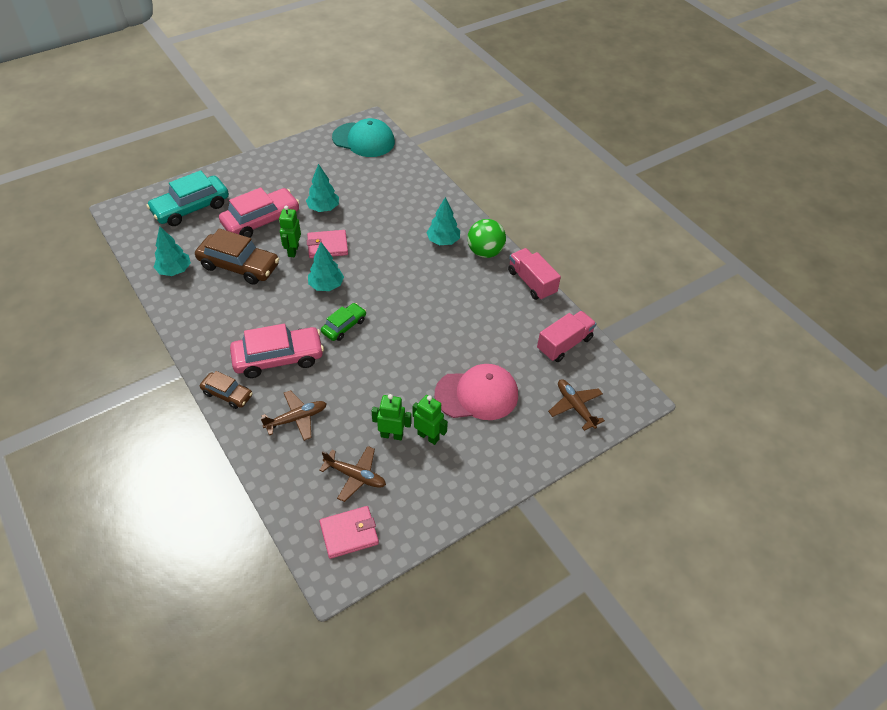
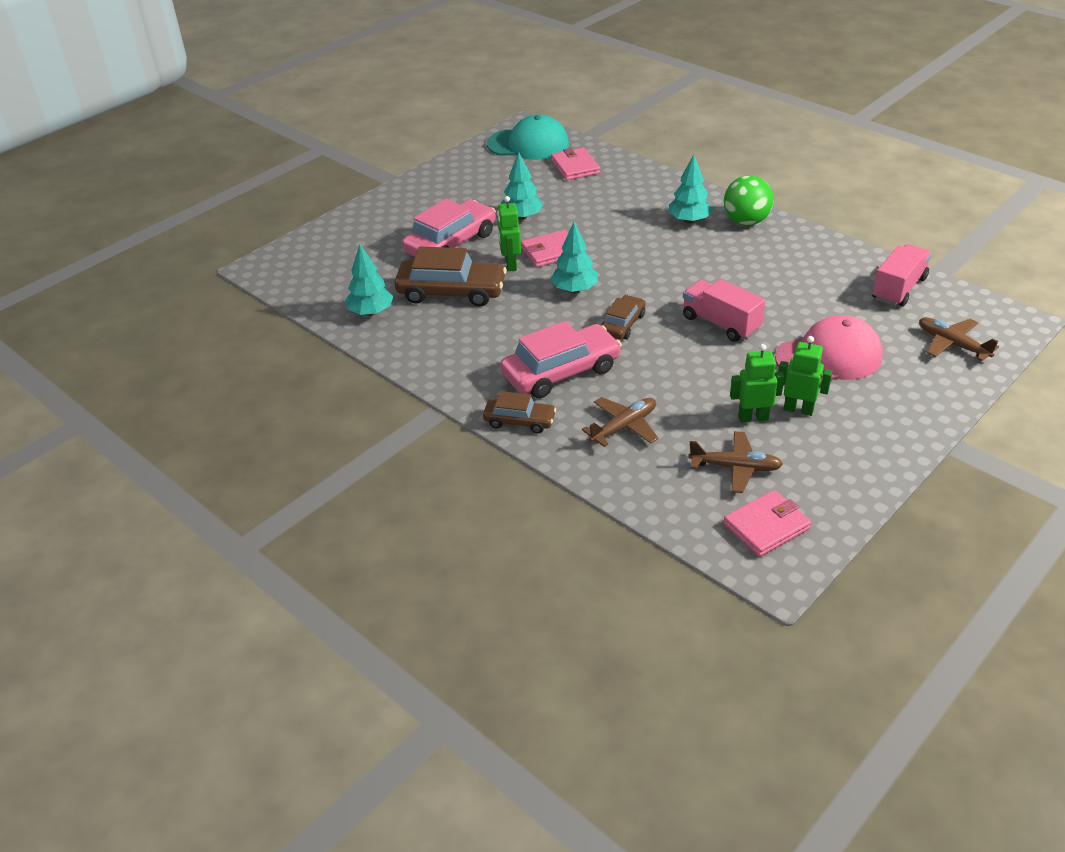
camera: 10 degrees left, 10 degrees down
turquoise car [146,170,229,226] -> none
green car [321,303,366,341] -> brown car [601,295,646,339]
pink truck [508,248,561,300] -> pink truck moved to [683,279,766,342]
none -> pink wallet [551,148,600,180]

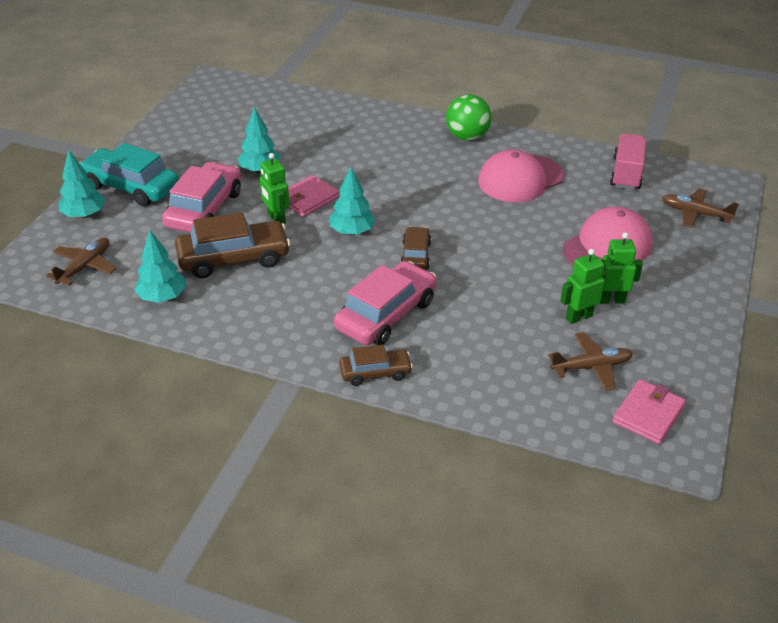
camera: 25 degrees left, 0 degrees up
turquoise cap [487,114,569,160] -> none
pink wallet [551,148,600,180] -> none
brown plane [582,397,659,447] -> brown plane moved to [46,238,116,286]
turquoise tree [668,155,712,224] -> turquoise tree moved to [59,149,106,218]
pink truck [683,279,766,342] -> none
none -> turquoise car [79,143,179,207]
none -> pink cap [478,149,564,202]

